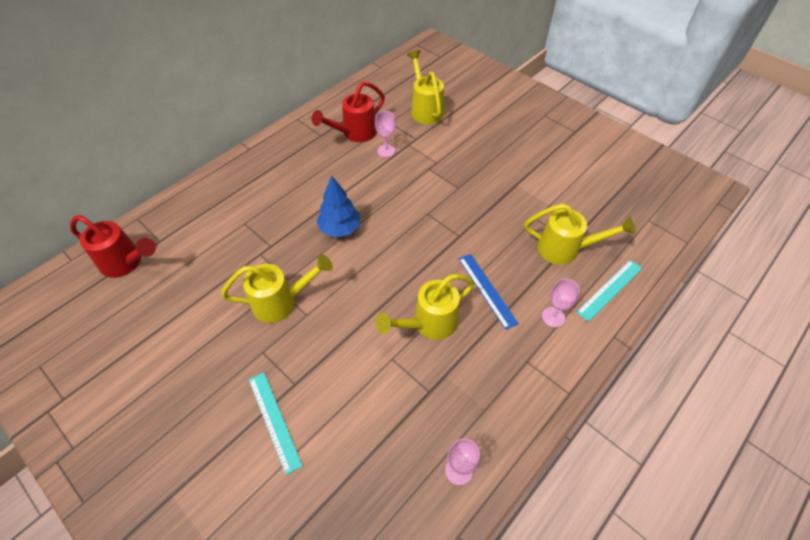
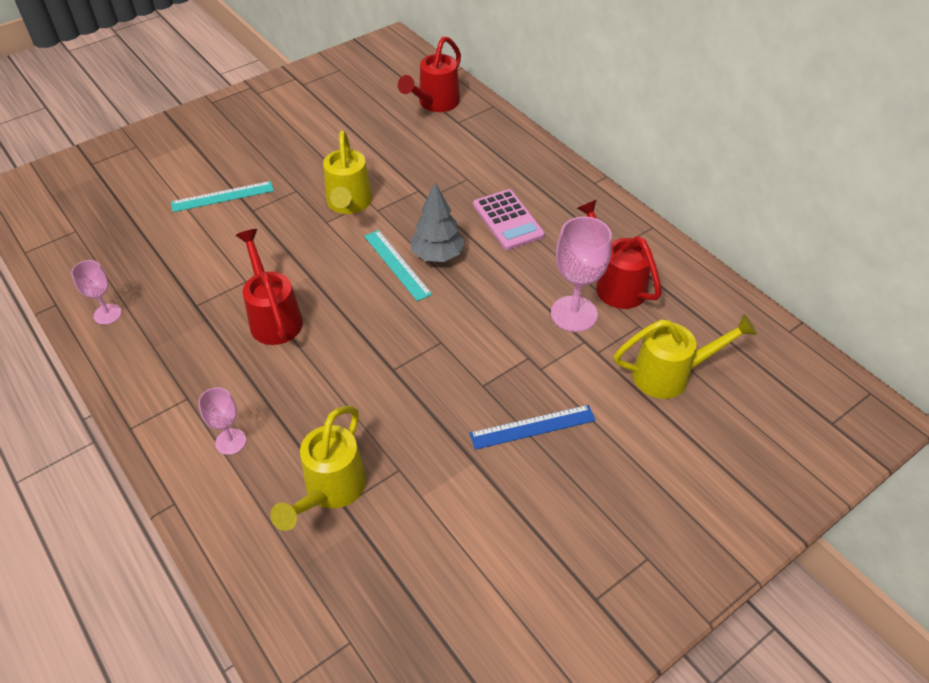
camera: 100 degrees right, 5 degrees down
blue tree [316,175,360,238] -> grey tree [411,183,465,262]
pink goblet [375,111,396,157] -> pink goblet [551,216,612,332], size x1.73
yellow watering can [375,274,475,340] -> red watering can [236,229,303,345]
blue ruler [459,254,519,330] -> blue ruler moved to [470,405,596,450]
turquoise ruler [576,260,642,322] -> turquoise ruler moved to [364,230,432,301]
none -> pink calculator [473,189,545,250]

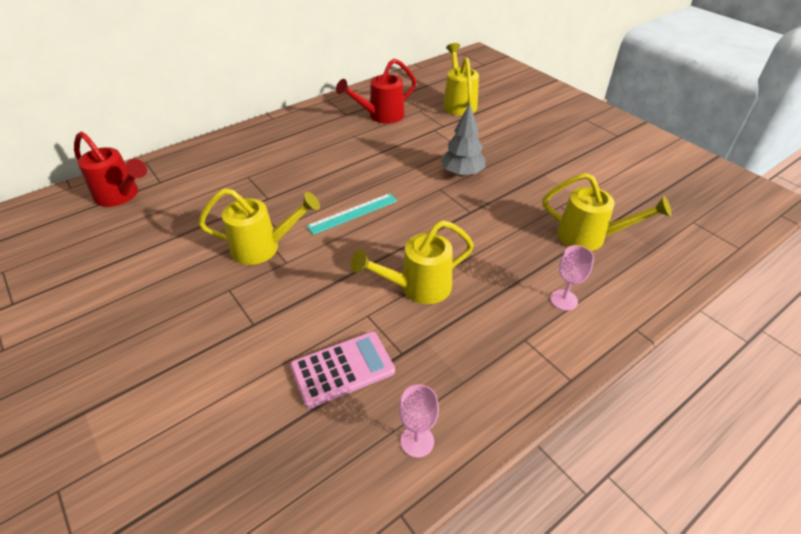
camera: 90 degrees left, 5 degrees down
turquoise ruler [171,181,274,212] -> none
red watering can [236,229,303,345] -> yellow watering can [350,220,474,304]
grey tree [411,183,465,262] -> grey tree moved to [441,103,486,177]
blue ruler [470,405,596,450] -> none
pink calculator [473,189,545,250] -> pink calculator moved to [290,332,395,408]
pink goblet [551,216,612,332] -> none

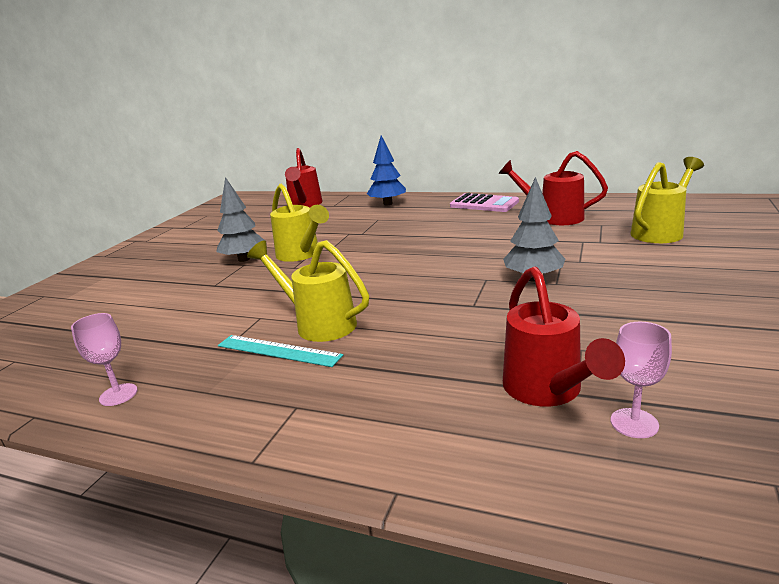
camera: 60 degrees right, 20 degrees down
pink calculator [290,332,395,408] -> pink calculator moved to [450,193,519,212]
turquoise ruler [307,193,397,235] -> turquoise ruler moved to [218,335,343,367]
yellow watering can [542,173,672,251] -> red watering can [503,266,625,406]
pink goblet [550,245,594,311] -> pink goblet moved to [611,322,672,438]
none -> grey tree [217,177,264,262]
none -> blue tree [367,135,406,205]

